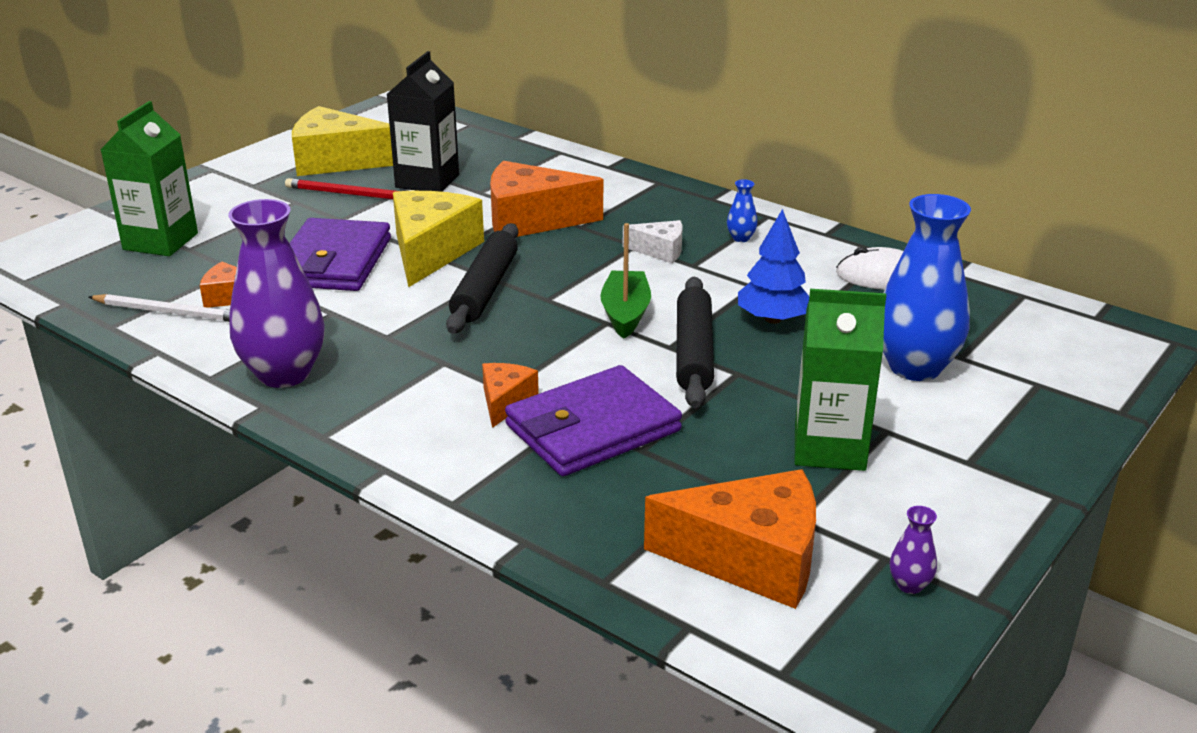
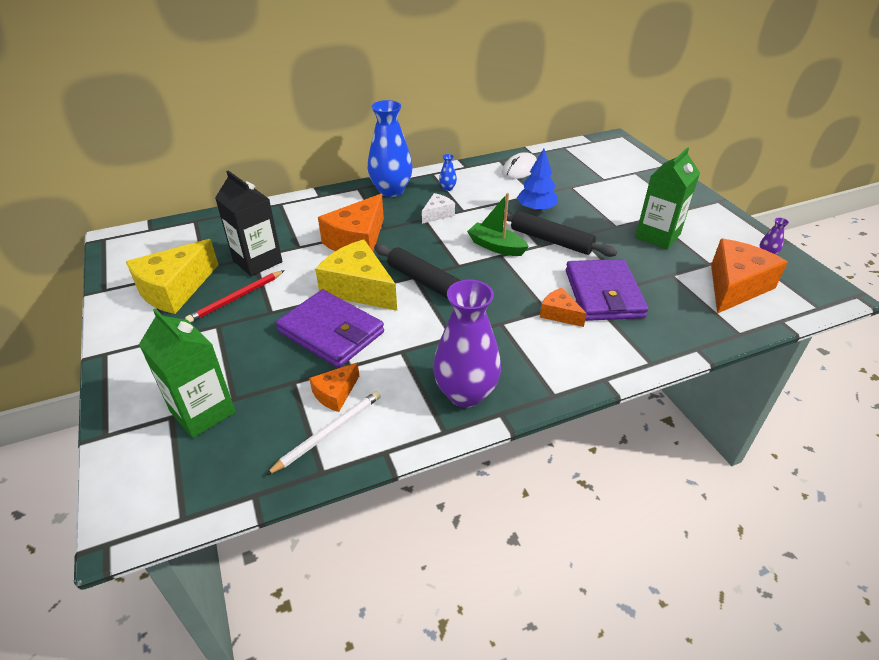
camera: 60 degrees left, 10 degrees up
blue vase [883,194,971,381] -> blue vase moved to [367,100,413,197]

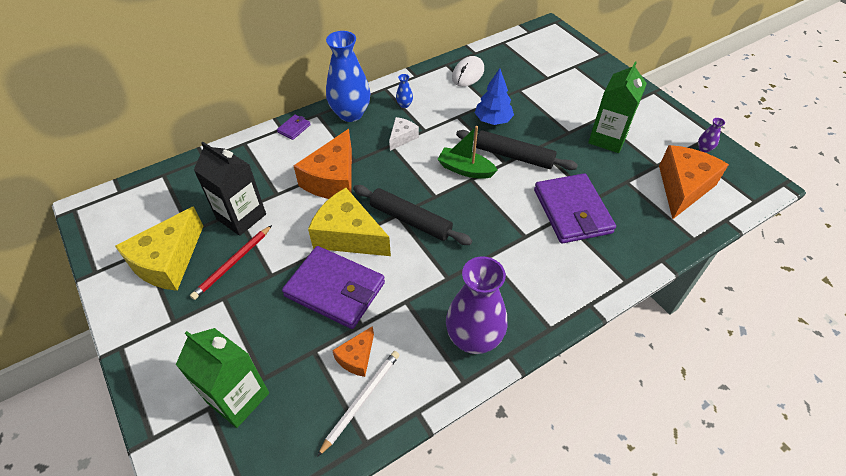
camera: 10 degrees left, 10 degrees up
orange cheese [540,288,587,327] -> none
none -> purple wallet [277,115,311,140]

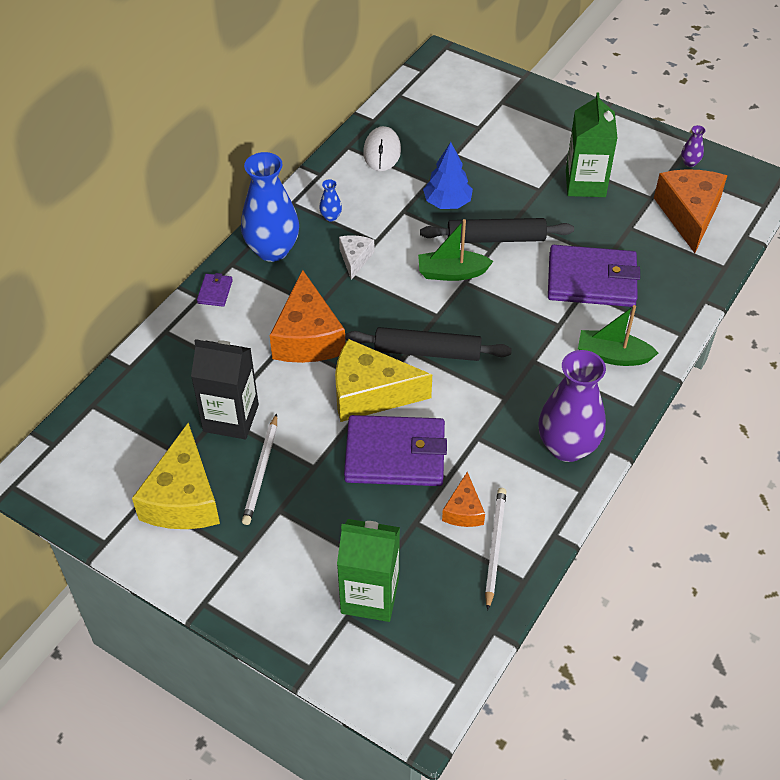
camera: 25 degrees left, 0 degrees up
red pencil [190,225,272,300] -> white pencil [242,413,277,525]
purple wallet [534,173,616,244] -> purple wallet turned 45 degrees counterclockwise [548,245,640,307]
none -> green boat [578,305,658,366]

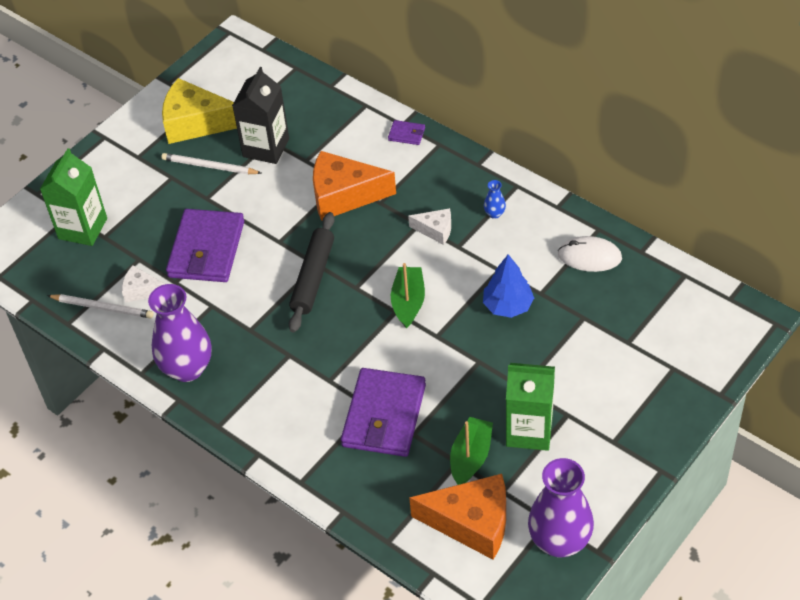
camera: 100 degrees right, 0 degrees up
blue vase [241,152,299,262] -> none
yellow cheese [335,339,432,422] -> none
black rolling pin [420,218,574,243] -> none
orange cheese [442,472,485,527] -> white cheese [122,265,165,303]
green boat [578,305,658,366] -> green boat moved to [450,417,493,485]
purple vase [681,125,706,167] -> purple vase [528,458,594,558], size x2.49

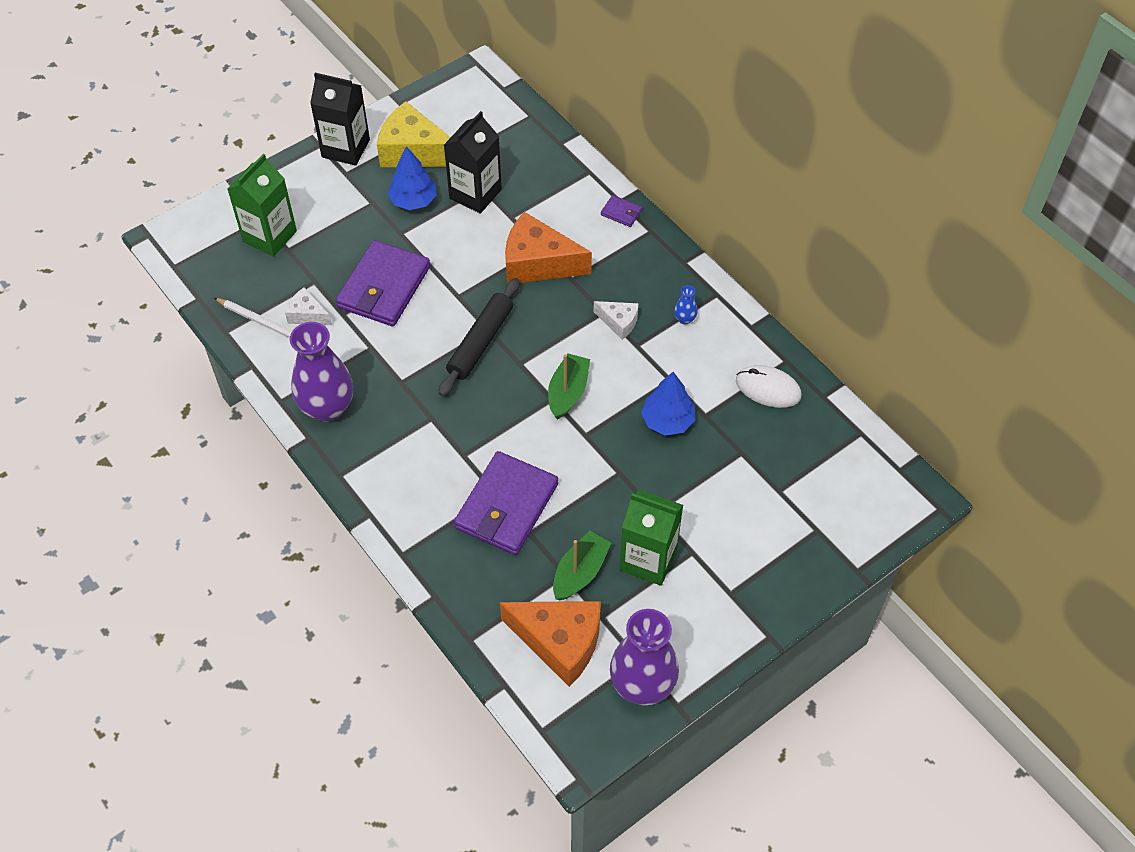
camera: 10 degrees right, 5 degrees up
white pencil [161,153,261,174] -> blue tree [387,146,436,210]
none -> black carton [310,73,370,166]

